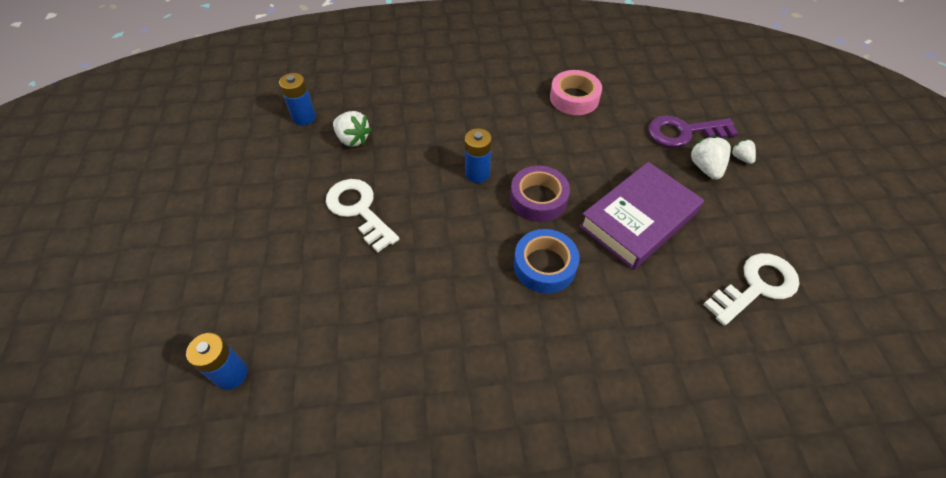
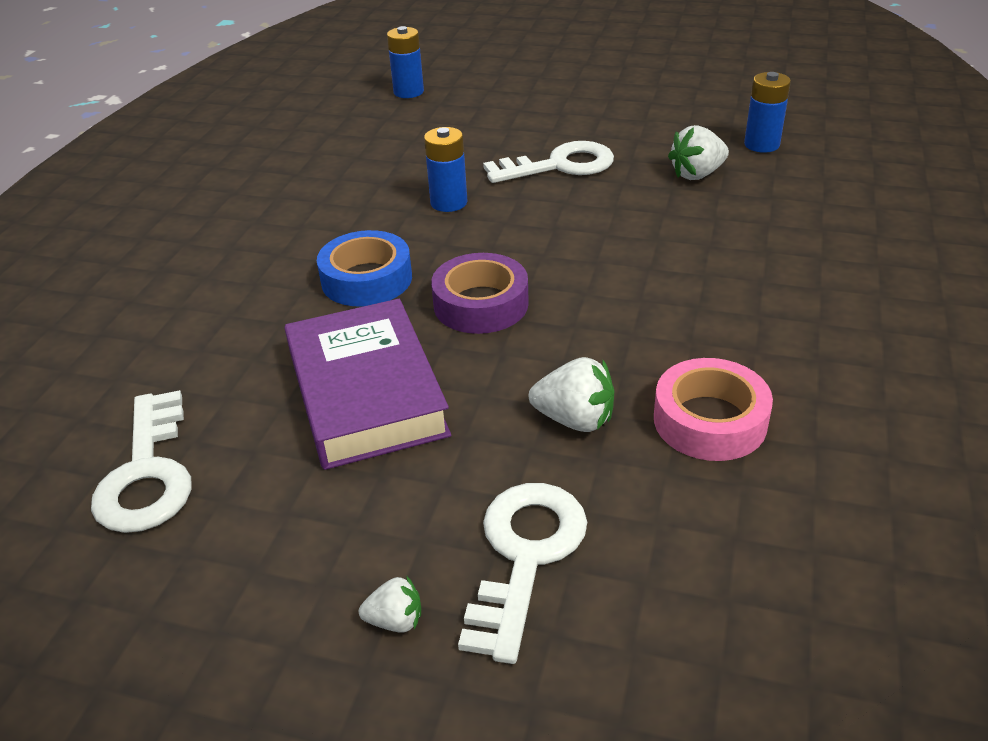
camera: 115 degrees right, 15 degrees down
blue battery [465,128,492,183] -> blue battery moved to [424,127,467,212]
purple key [648,116,738,148] -> white key [458,483,587,664]
white strawberry [690,136,731,180] -> white strawberry moved to [529,357,614,432]

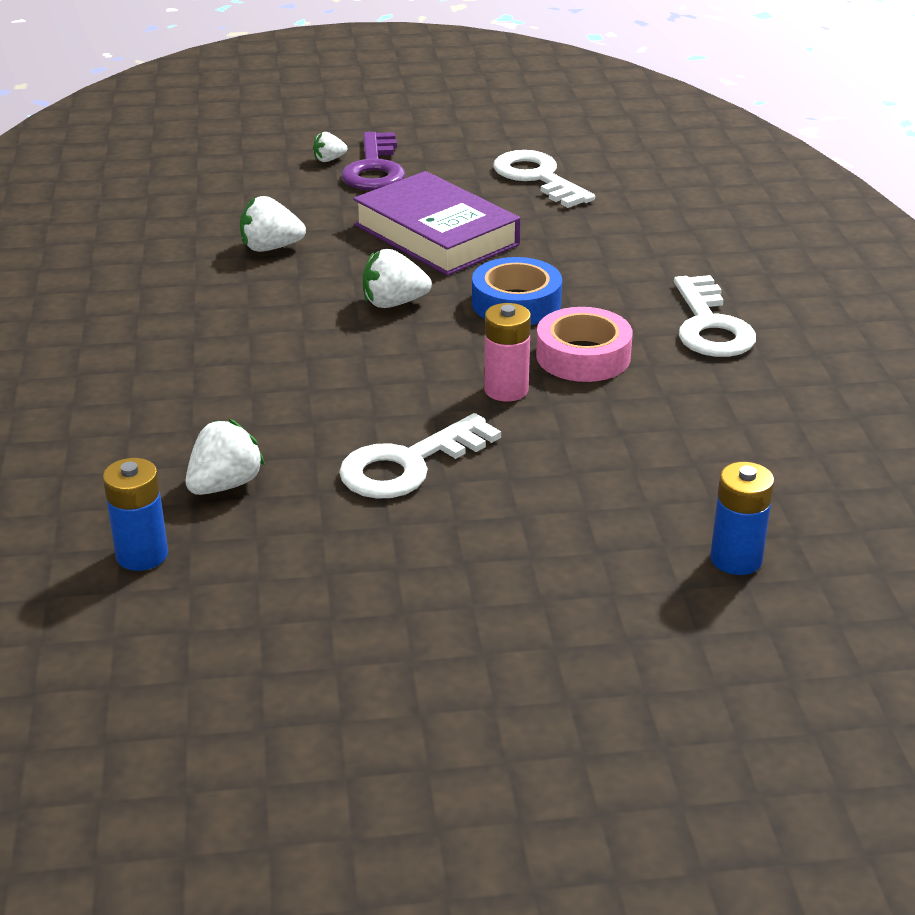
camera: 155 degrees right, 5 degrees down
blue battery [424,127,467,212] -> pink battery [484,303,531,402]
purple tape [431,253,529,334] -> white strawberry [363,249,432,308]
white key [458,483,587,664] -> white key moved to [674,275,756,357]
pink tape [654,358,773,461] -> pink tape moved to [536,307,632,382]
none -> purple key [341,132,405,190]

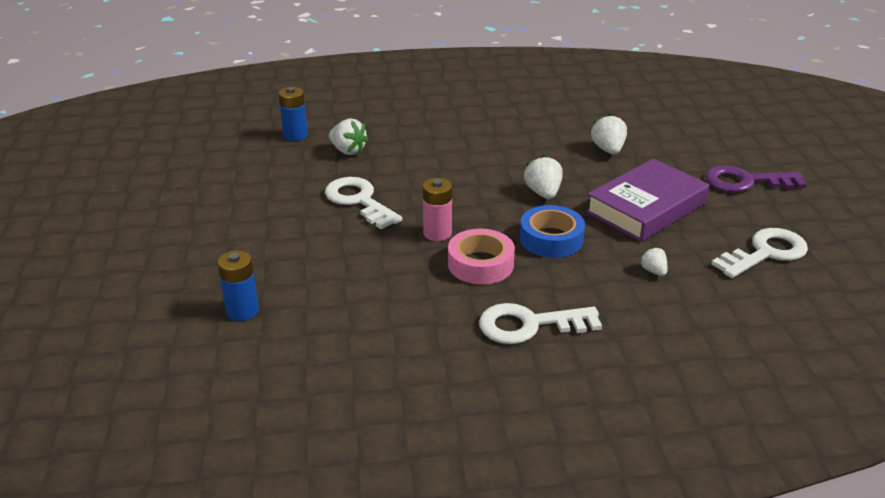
camera: 90 degrees right, 0 degrees up
white strawberry [313,132,347,162] -> white strawberry moved to [640,247,667,276]

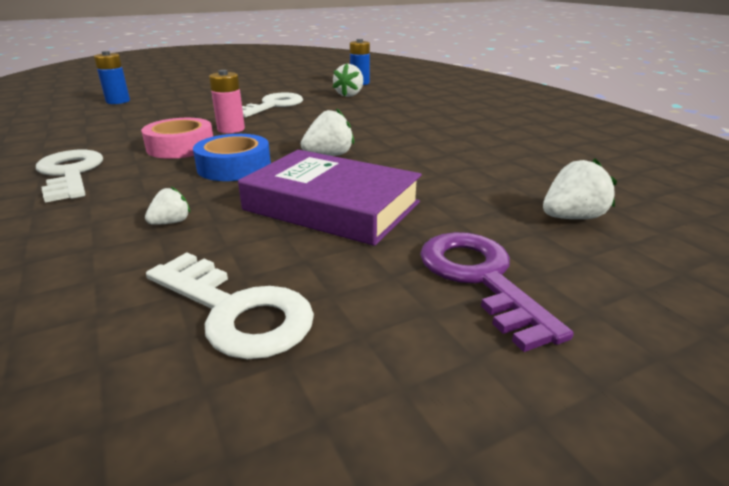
camera: 70 degrees right, 5 degrees down
white strawberry [591,113,627,155] -> white strawberry moved to [543,158,617,219]

